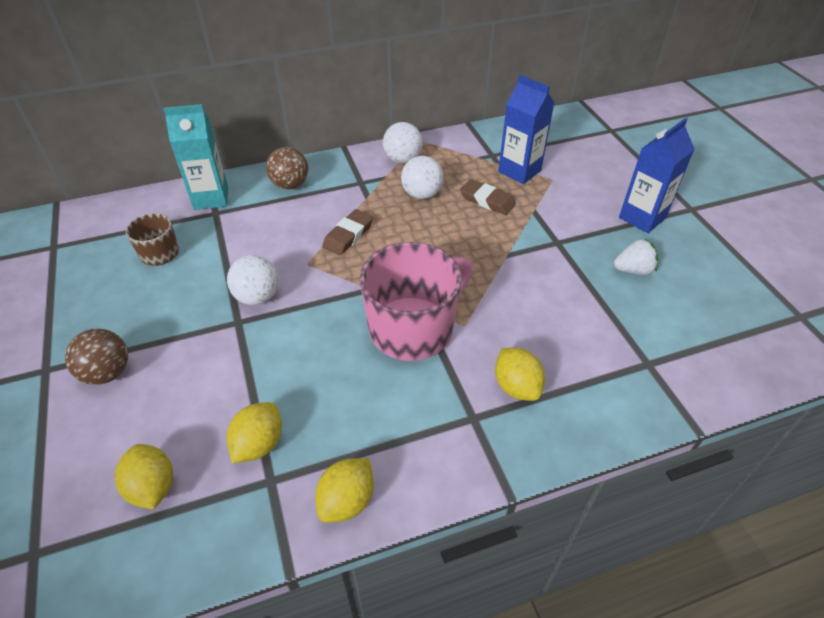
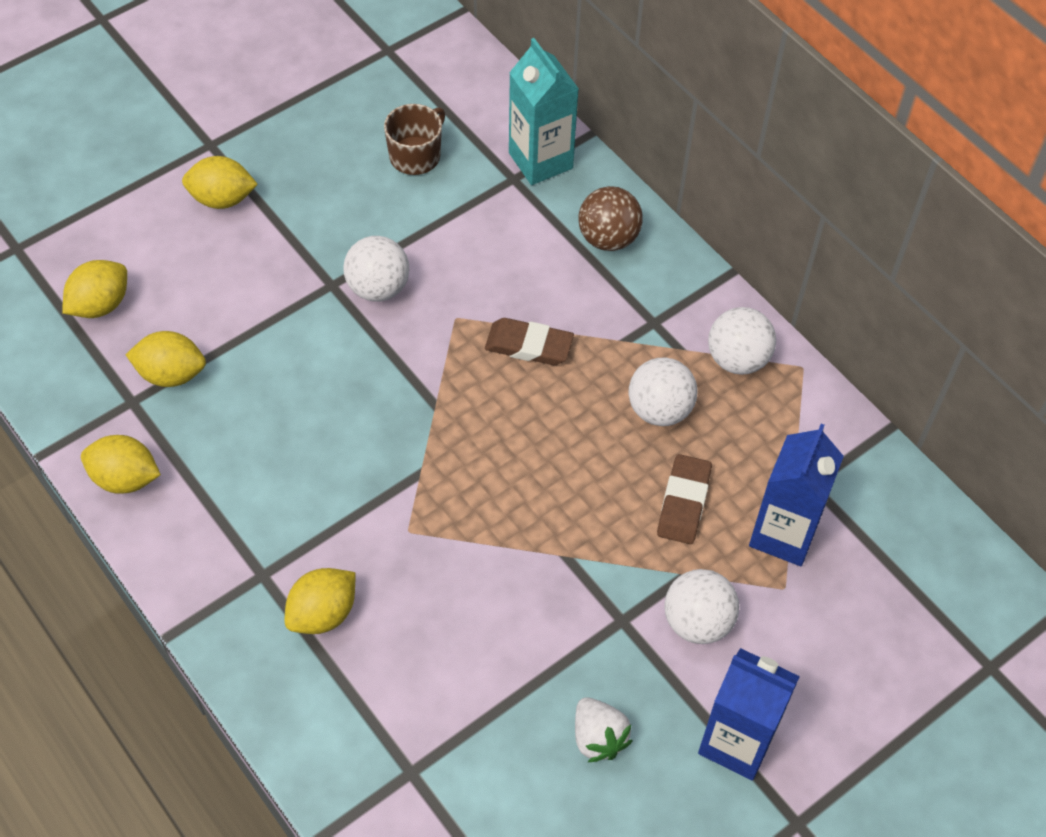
camera: 70 degrees right, 10 degrees up
brown ball [65,328,128,385] -> yellow lemon [182,156,258,209]
pink mug [360,242,473,361] -> none
none -> white ball [664,569,739,644]

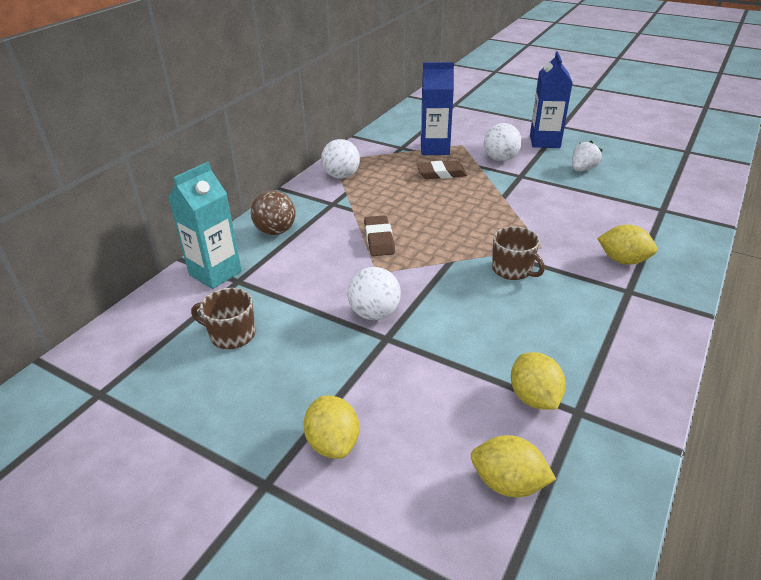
camera: 110 degrees left, 20 degrees down
yellow lemon [81,435,161,494] -> none
white ball [628,358,698,426] -> none
none -> brown mug [492,226,545,280]

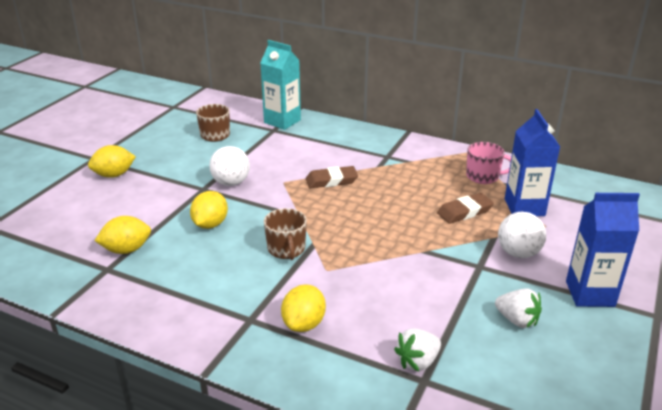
camera: 85 degrees right, 5 degrees down
brown ball [251,190,296,235] -> none
white ball [321,139,360,179] -> none
brown eraser [416,161,467,179] -> brown eraser turned 75 degrees clockwise [437,193,494,224]
yellow lemon [471,435,556,497] -> yellow lemon moved to [190,191,228,229]
brown mug [492,226,545,280] -> brown mug turned 60 degrees counterclockwise [264,208,307,260]
none -> white strawberry [394,328,441,372]
none -> pink mug [466,142,511,184]

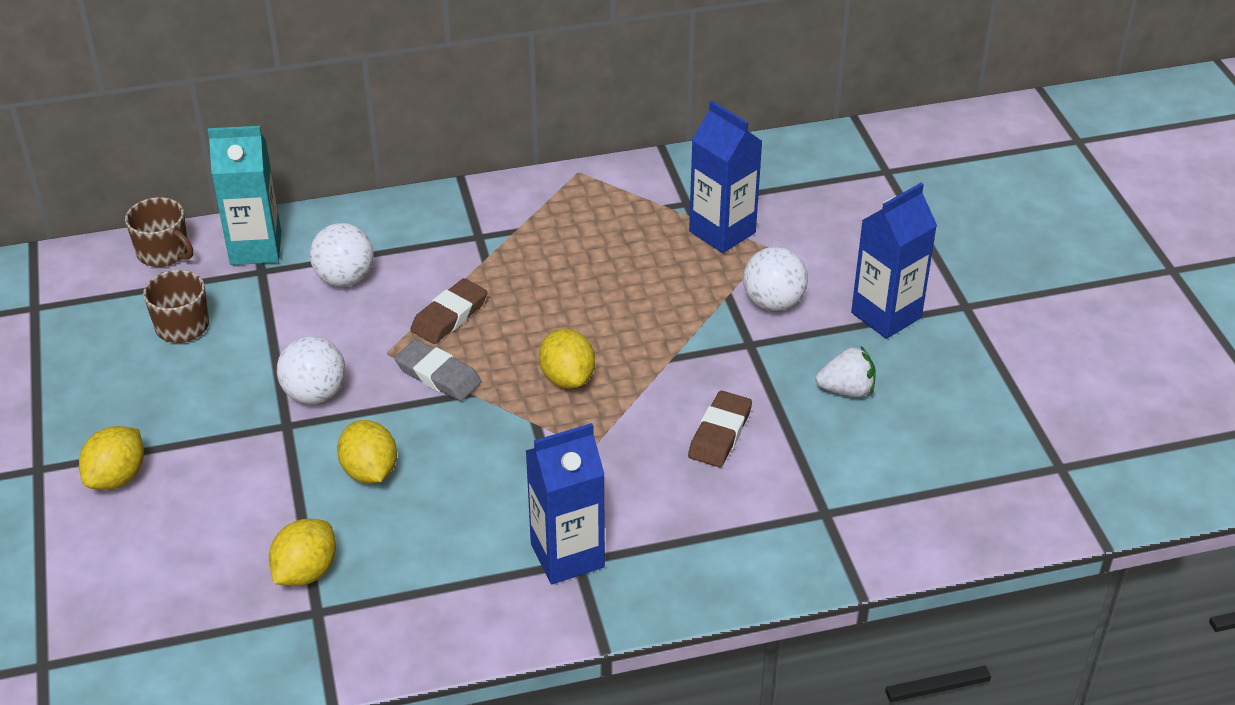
camera: 40 degrees left, 10 degrees up
brown mug [264,208,307,260] -> brown mug moved to [125,197,193,267]
yellow lemon [281,284,326,332] -> yellow lemon moved to [539,328,595,389]
white strawberry [394,328,441,372] -> none
brown eraser [437,193,494,224] -> brown eraser moved to [688,391,752,467]
pink mug [466,142,511,184] -> none
none -> white ball [310,223,374,287]
none -> grey eraser [395,339,481,401]
none -> blue carton [526,423,605,584]

